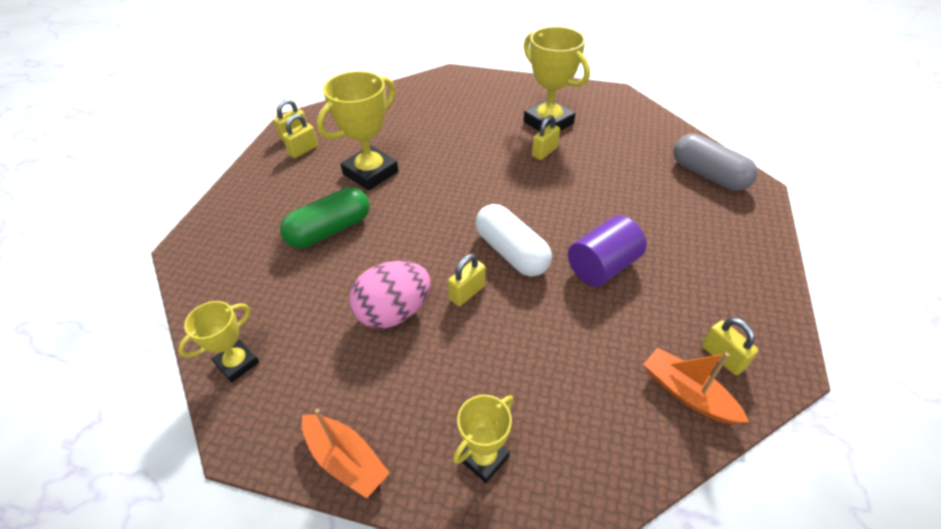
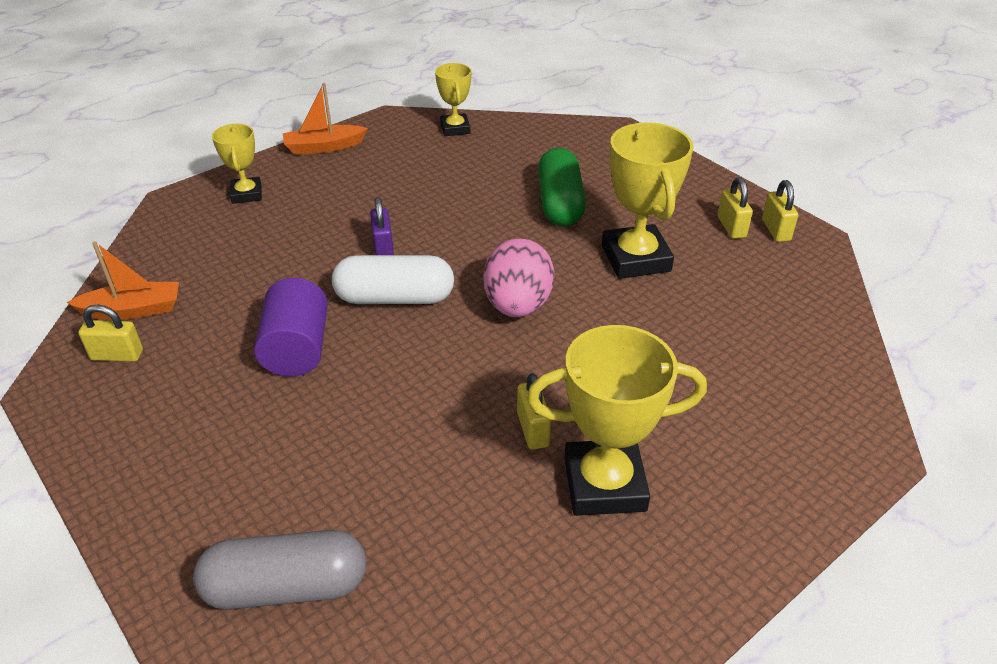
camera: 125 degrees right, 5 degrees down
pink egg [349,261,430,329] -> pink egg moved to [483,238,554,318]
yellow padlock [448,254,486,306] -> purple padlock [370,197,394,255]

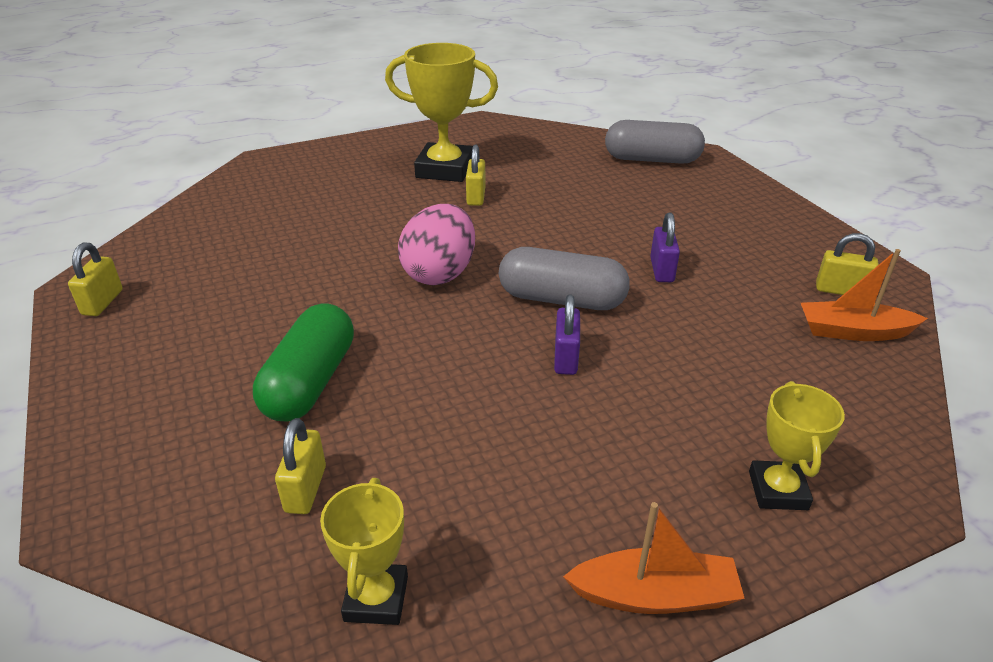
camera: 165 degrees left, 5 degrees down
purple cylinder [254,278,328,377] -> purple padlock [650,212,680,282]
white capsule [332,255,454,304] -> grey capsule [499,247,630,310]
yellow trophy [602,122,693,279] -> none
yellow padlock [717,177,753,239] -> yellow padlock moved to [275,418,326,514]

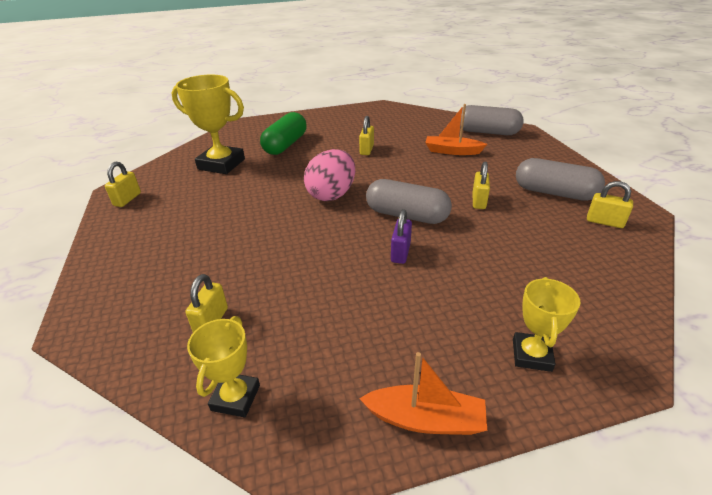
camera: 10 degrees right, 0 degrees up
green capsule [253,303,354,422] -> green capsule moved to [260,112,307,155]
yellow trophy [385,43,498,182] -> yellow trophy moved to [172,75,245,174]
purple padlock [650,212,680,282] -> yellow padlock [473,161,490,209]
orange boat [801,249,928,341] -> orange boat moved to [425,104,487,155]
none -> grey capsule [516,158,605,201]

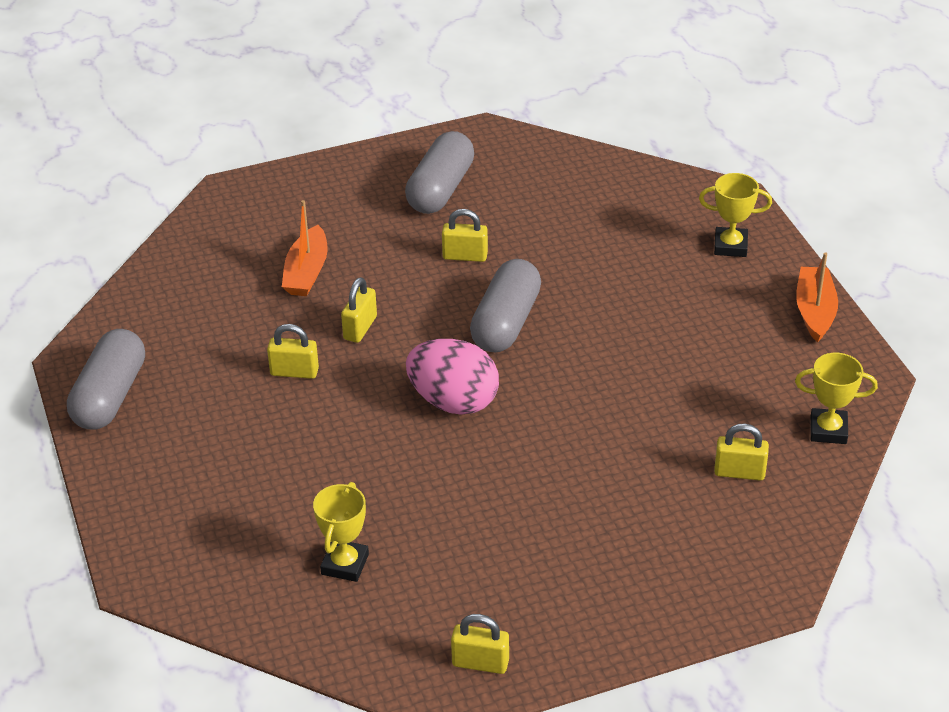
camera: 95 degrees left, 5 degrees up
yellow trophy [172,75,245,174] -> yellow trophy [313,482,369,582], size x0.57
green capsule [260,112,307,155] -> none
purple padlock [391,209,412,264] -> none
grey capsule [460,105,524,135] -> grey capsule moved to [67,329,145,430]
yellow padlock [587,181,633,228] -> yellow padlock moved to [341,277,377,343]

